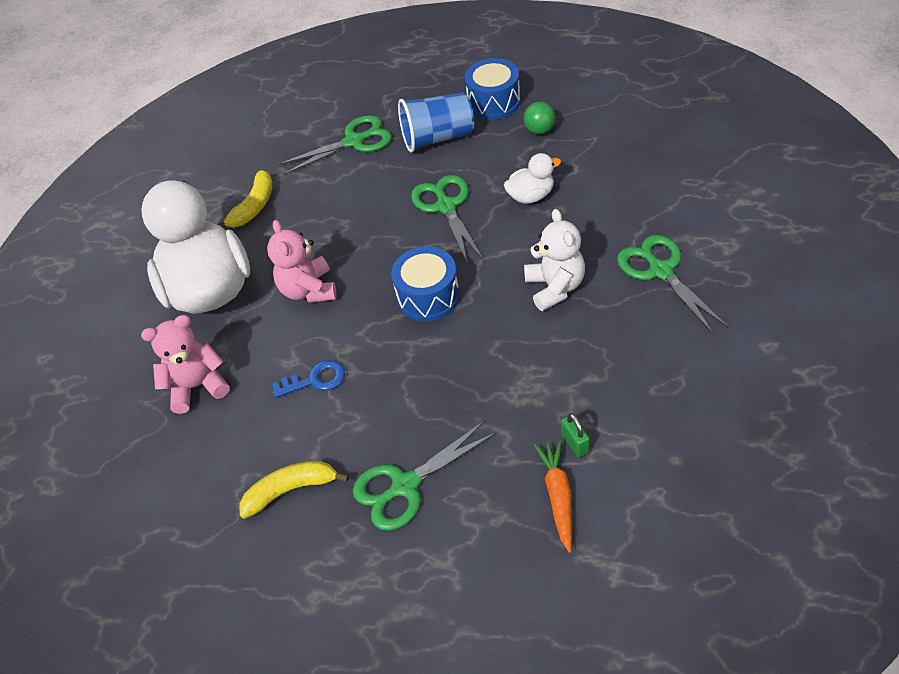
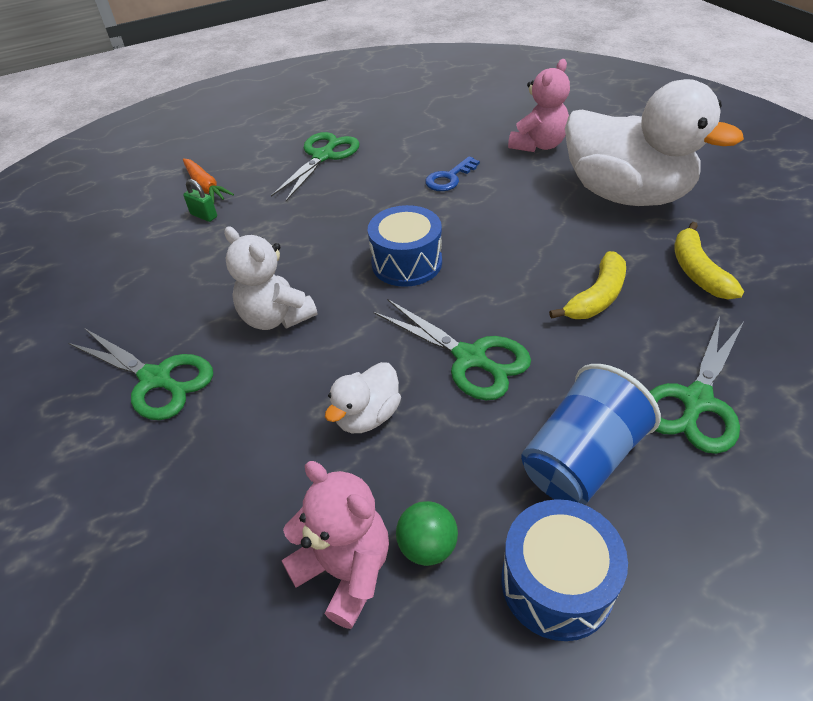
camera: 145 degrees right, 5 degrees down
yellow banana [240,461,349,519] -> yellow banana moved to [549,251,626,319]
pink teddy bear [267,220,337,303] -> pink teddy bear moved to [282,461,389,629]

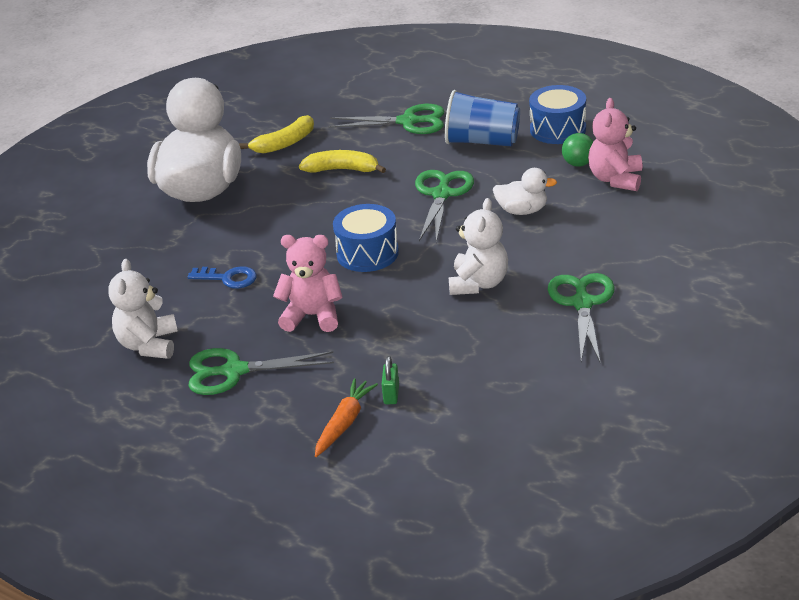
camera: 120 degrees left, 10 degrees down
pink teddy bear [508,59,570,152] -> pink teddy bear moved to [273,235,343,332]
none -> white teddy bear [108,259,178,359]

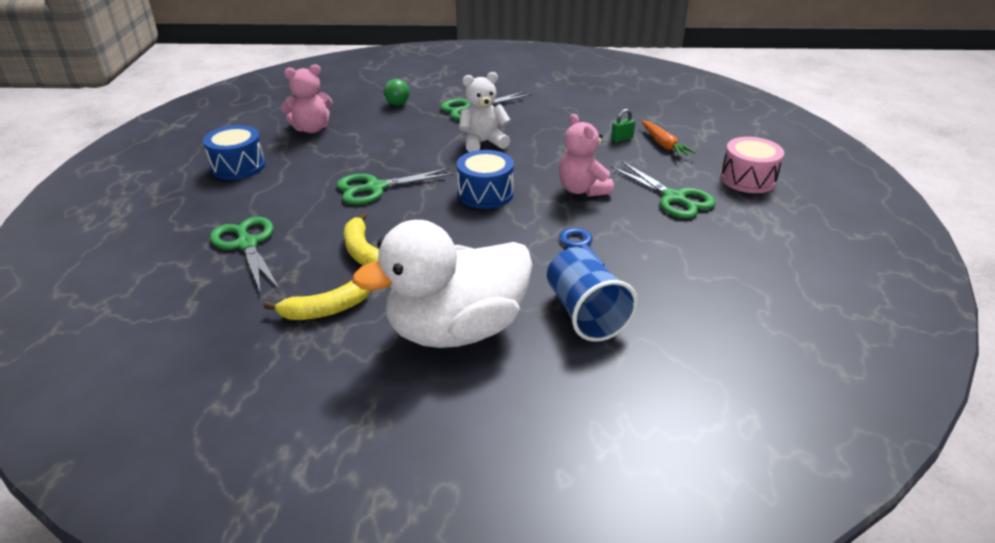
camera: 125 degrees left, 0 degrees up
white teddy bear [108,259,178,359] -> none
yellow banana [239,115,314,154] -> yellow banana turned 135 degrees clockwise [264,281,371,320]
orange carrot [315,378,378,457] -> orange carrot turned 105 degrees counterclockwise [641,121,696,157]
blue cup [445,90,520,147] -> blue cup moved to [547,247,638,342]
white duck [493,168,557,215] -> none
green ball [562,133,593,167] -> green ball moved to [384,79,410,105]
none -> pink drum [721,137,784,193]

